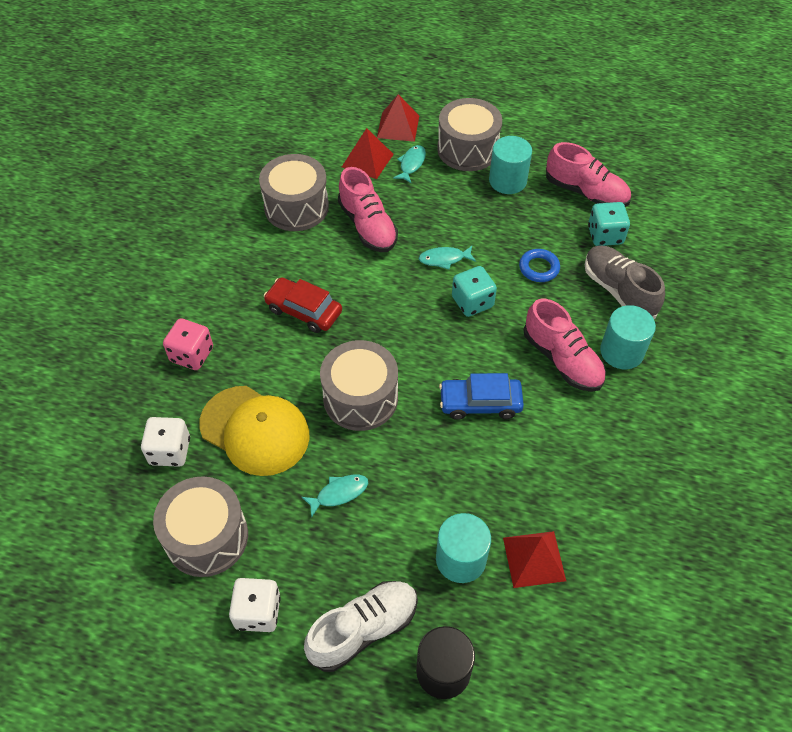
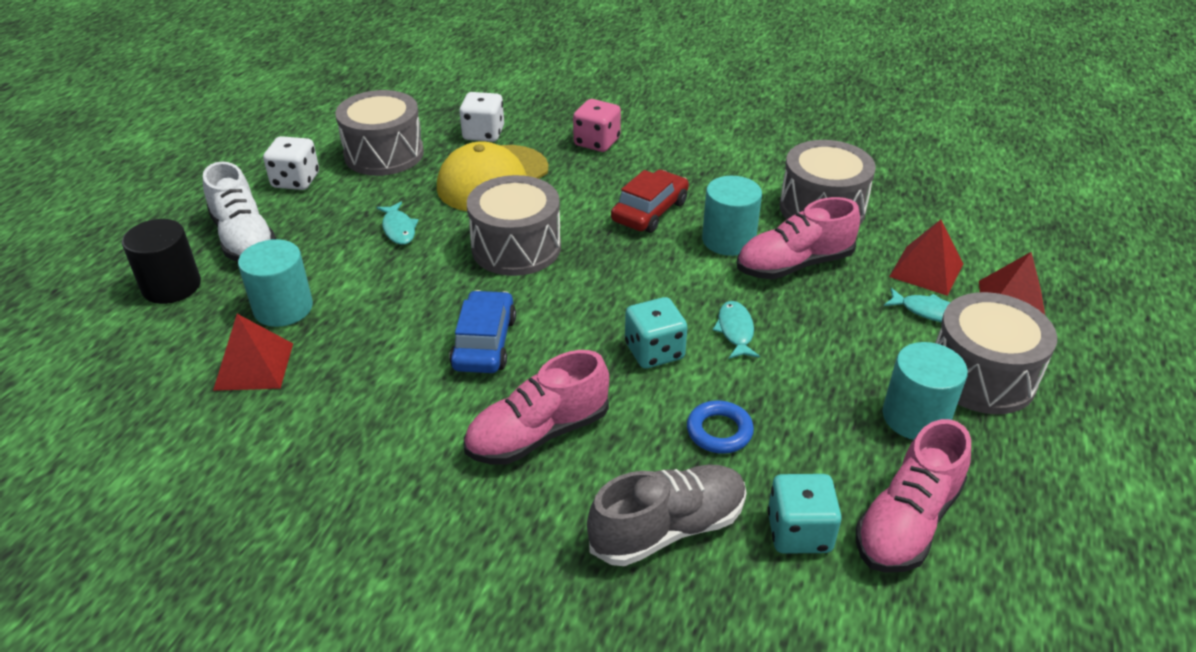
camera: 95 degrees right, 15 degrees down
turquoise cylinder [600,305,656,369] -> turquoise cylinder moved to [702,176,762,256]

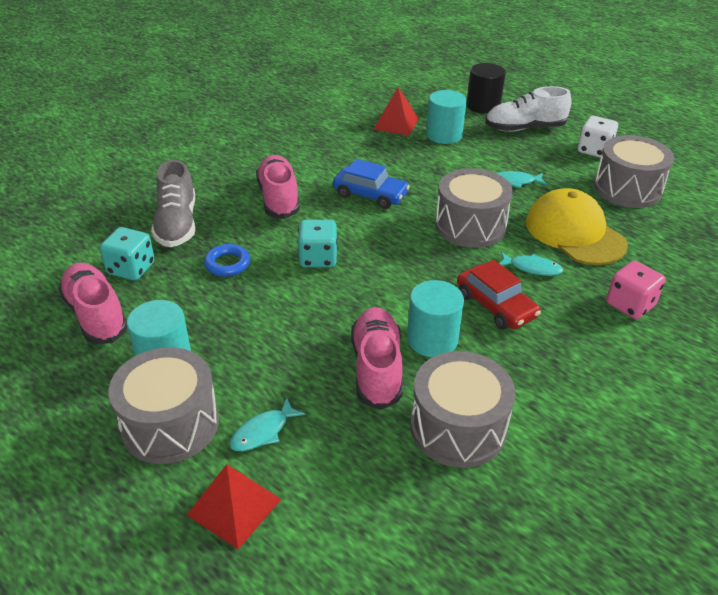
camera: 110 degrees right, 0 degrees up
white dice [459,92,504,142] -> none
turquoise fish [713,301,760,359] -> turquoise fish moved to [499,252,563,276]
red pyramid [889,220,963,296] -> none

